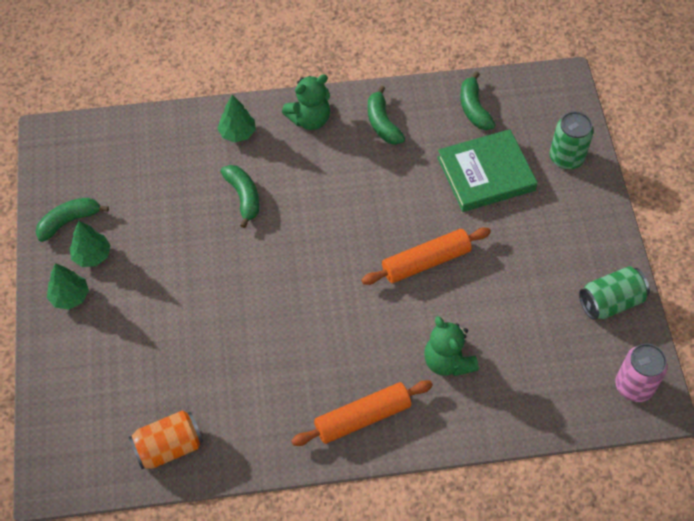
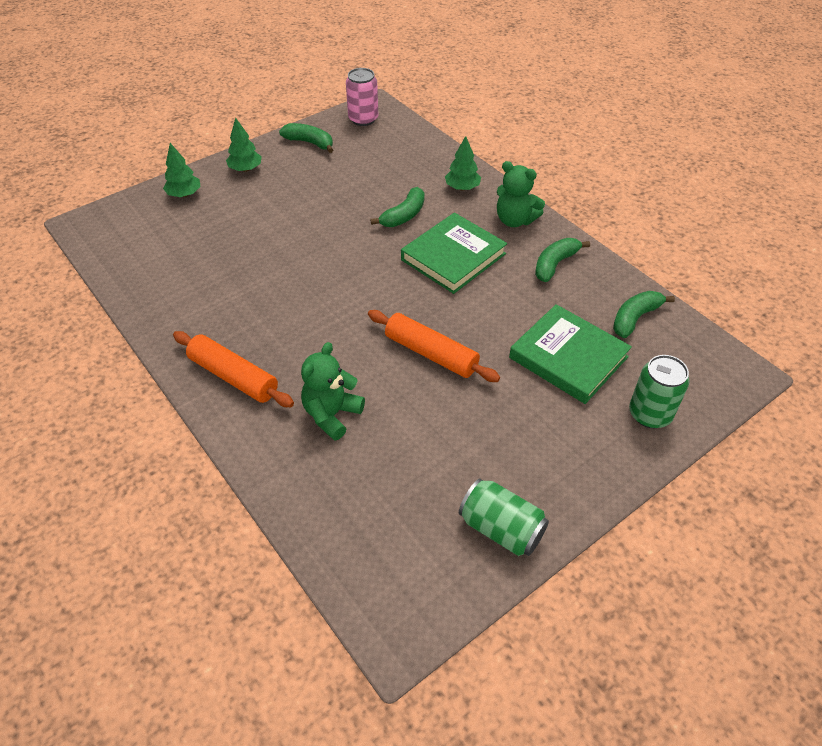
camera: 60 degrees right, 10 degrees down
green tree [69,221,111,267] -> green tree moved to [163,143,201,197]
orange can [129,410,203,469] -> none
pink can [615,344,668,402] -> pink can moved to [346,68,378,126]
none -> green book [401,213,507,294]

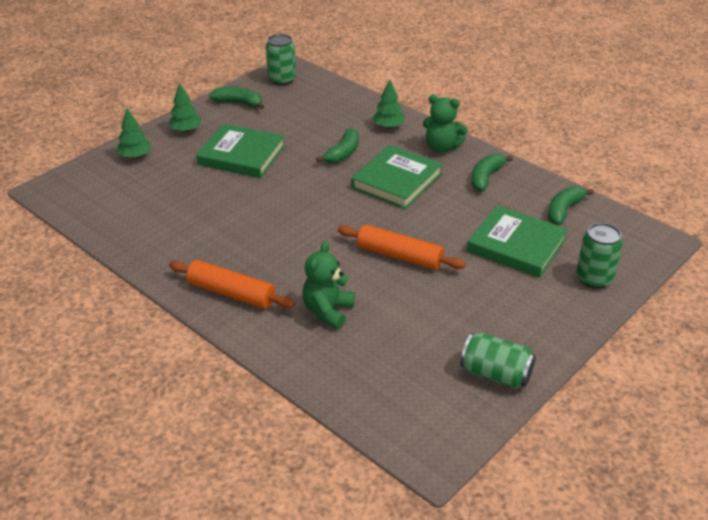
camera: 10 degrees left, 10 degrees down
pink can [346,68,378,126] -> green can [266,34,296,85]
none -> green book [196,124,285,178]

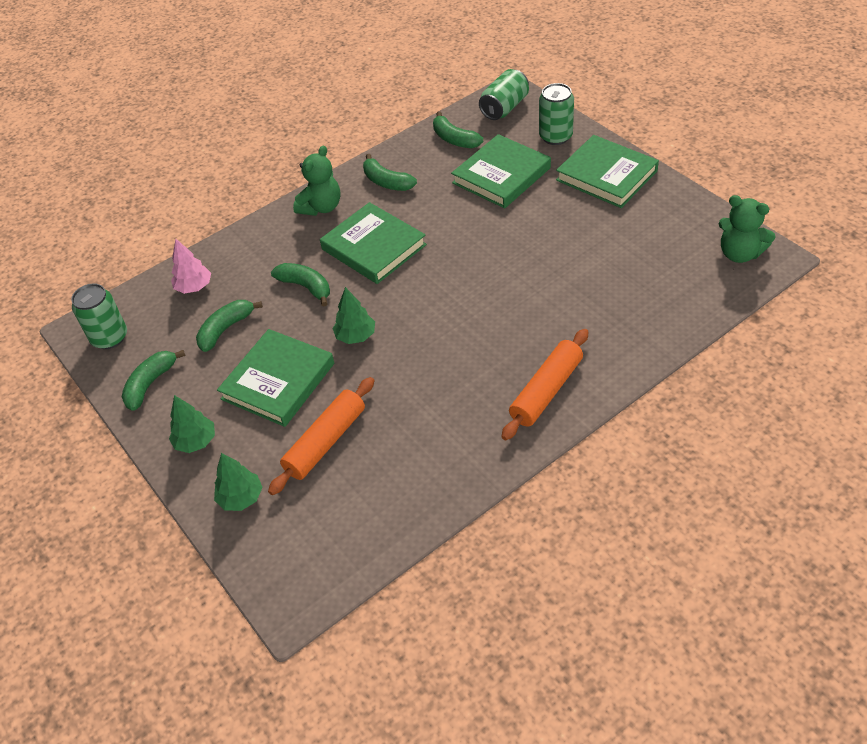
camera: 75 degrees left, 10 degrees up
green teddy bear [302,241,355,329] -> green teddy bear moved to [719,195,776,263]
orange rolling pin [338,224,466,270] -> orange rolling pin moved to [268,377,374,495]
green tree [372,80,405,129] -> green tree moved to [332,287,375,344]
green can [460,333,536,389] -> green can moved to [479,69,529,120]
none -> pink tree [171,239,211,294]
none -> green banana [196,300,263,352]
none -> green book [556,135,659,208]

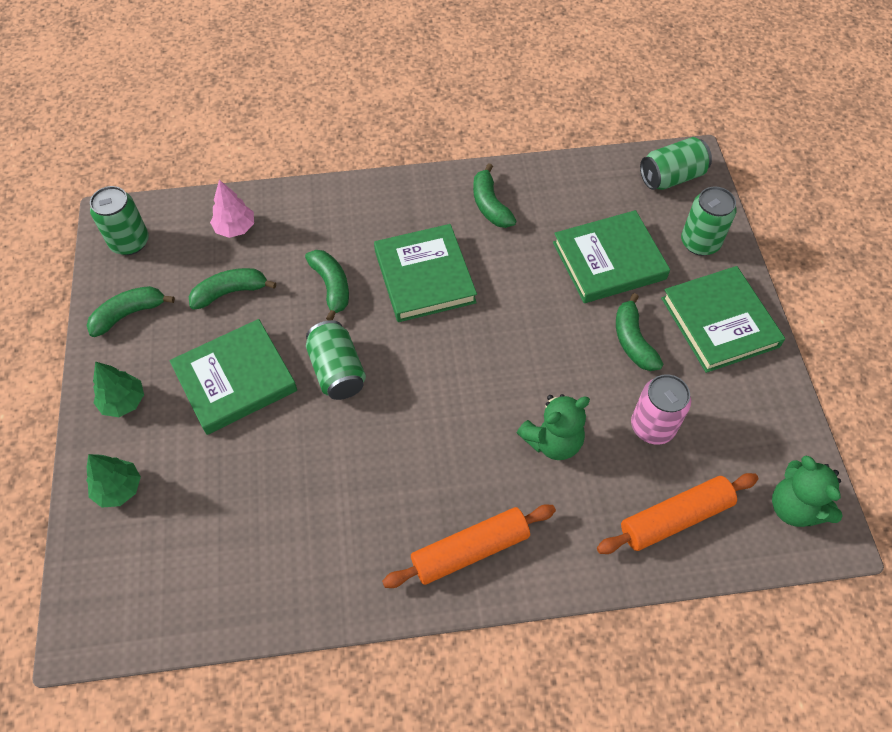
camera: 25 degrees right, 10 degrees up
orange rolling pin [268,377,374,495] -> orange rolling pin moved to [597,473,758,554]
green teddy bear [293,145,341,216] -> green teddy bear moved to [517,394,590,460]
green tree [332,287,375,344] -> green can [306,320,366,400]
green banana [433,111,483,148] -> green banana moved to [616,293,663,371]
none -> pink can [631,374,691,445]

